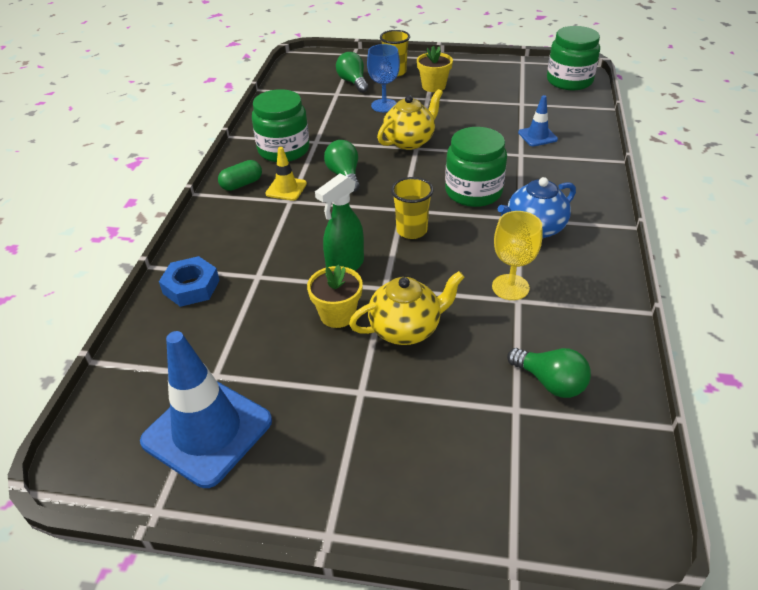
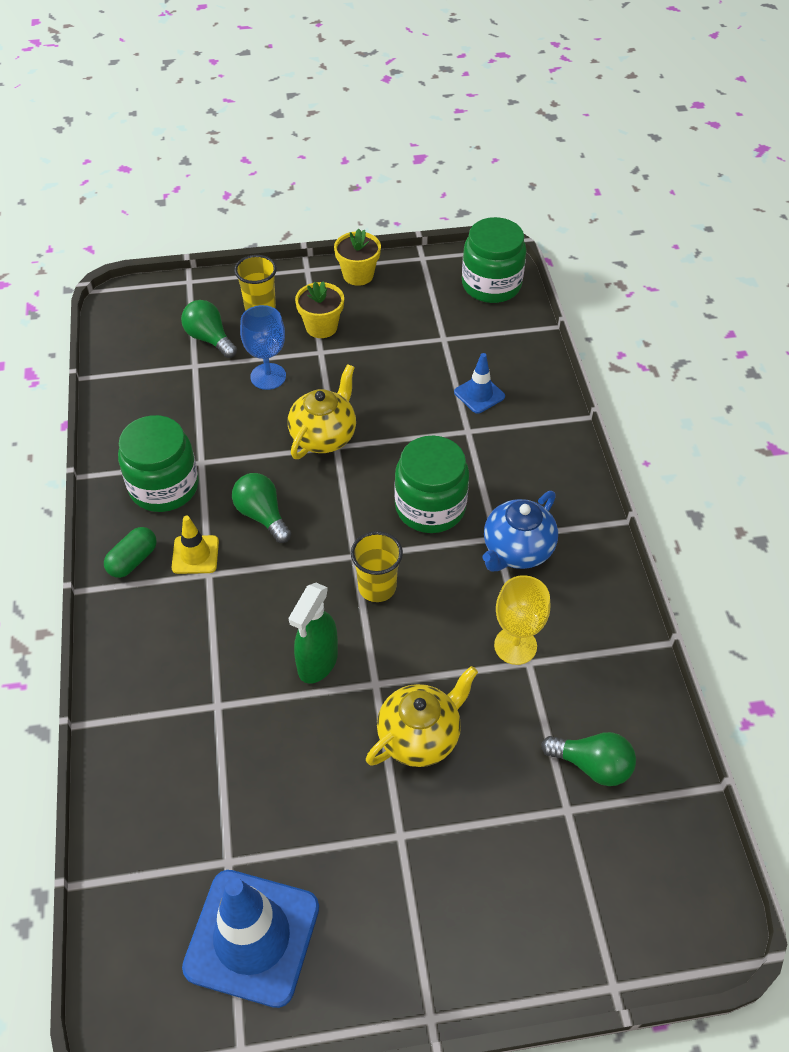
camera: 20 degrees left, 10 degrees up
blue nut [159,256,220,307] -> none
yellow flower pot [307,265,363,328] -> yellow flower pot moved to [334,229,381,286]

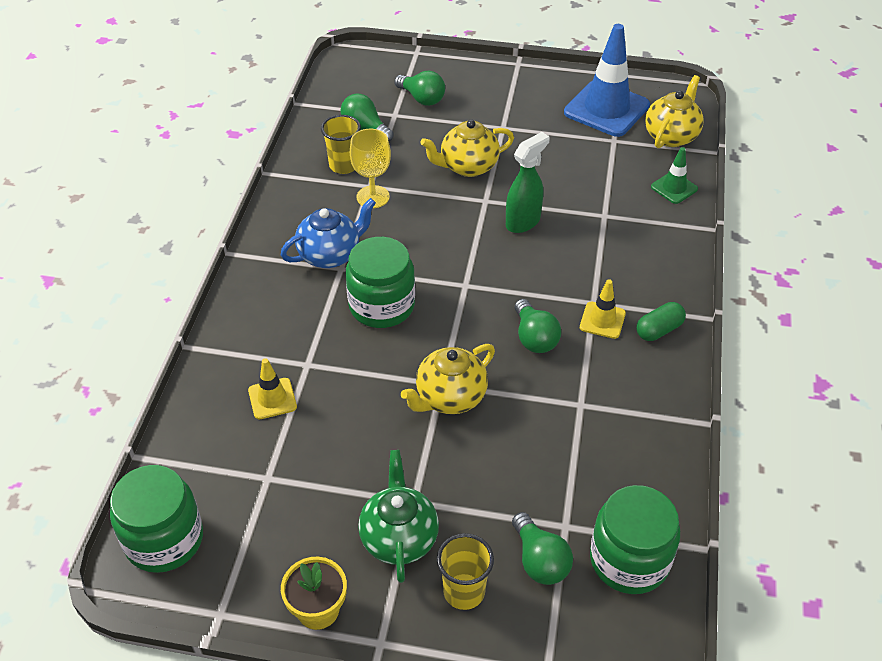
camera: 160 degrees left, 5 degrees down
green jar [118,415,199,512] -> green jar moved to [590,485,680,594]
blue goblet [240,305,286,390] -> none
yellow flower pot [295,281,344,338] -> green teapot [358,450,439,583]
yellow cup [351,531,403,602] -> yellow cup moved to [321,115,361,174]
blue traffic cone [454,353,505,414] -> yellow traffic cone [248,358,297,419]
none -> green light bulb [394,71,445,106]
none -> yellow teapot [645,75,704,148]
none -> green traffic cone [651,147,698,204]

